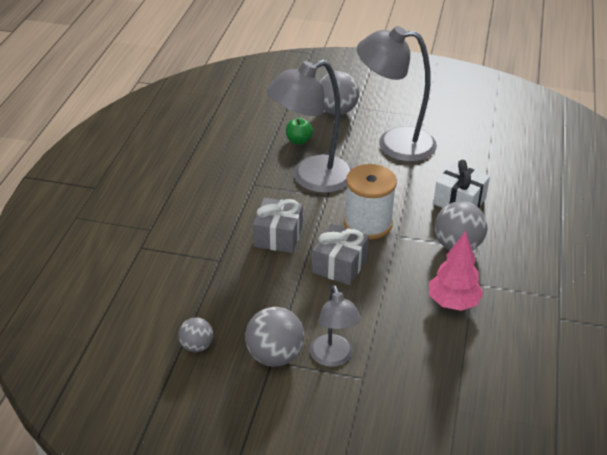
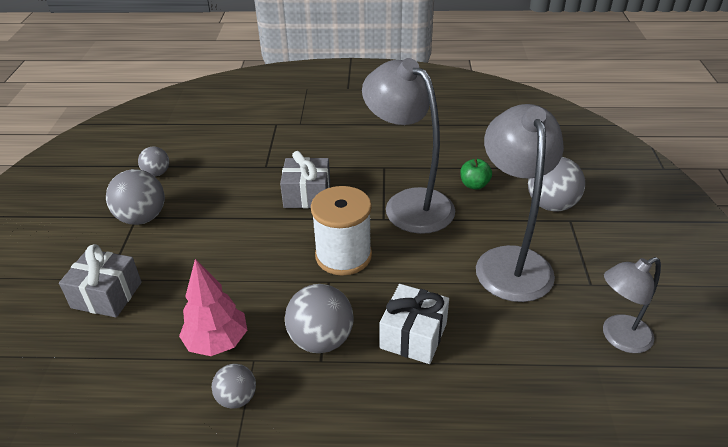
camera: 80 degrees right, 0 degrees up
grey lamp [310,285,361,367] -> grey lamp moved to [603,257,661,353]
grey gift [312,224,369,285] -> grey gift moved to [59,244,142,317]
none -> grey ball [212,364,256,409]

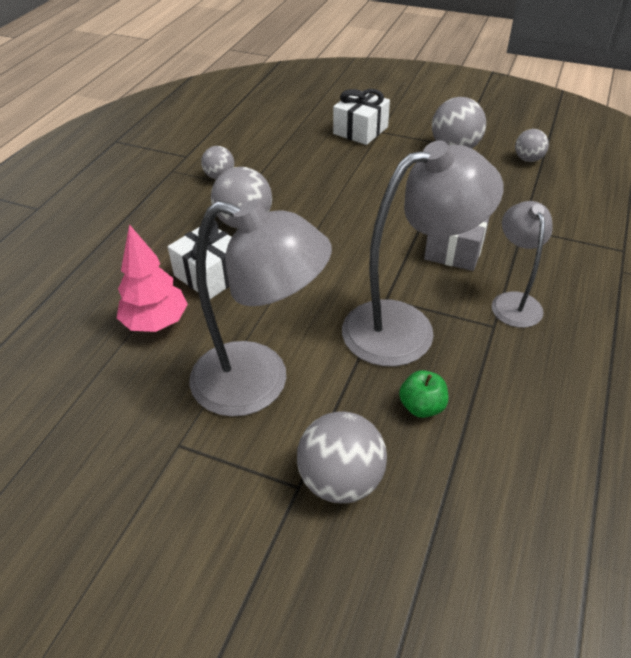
camera: 110 degrees right, 5 degrees up
grey gift [59,244,142,317] -> white gift [333,89,390,145]
pink tree [179,259,247,356] -> pink tree moved to [117,224,188,332]
white spool [311,186,372,276] -> none
grey lamp [603,257,661,353] -> grey lamp moved to [492,201,553,328]

